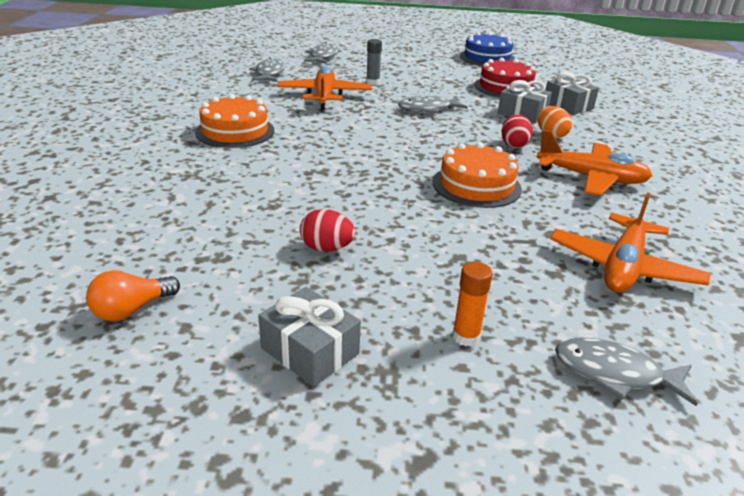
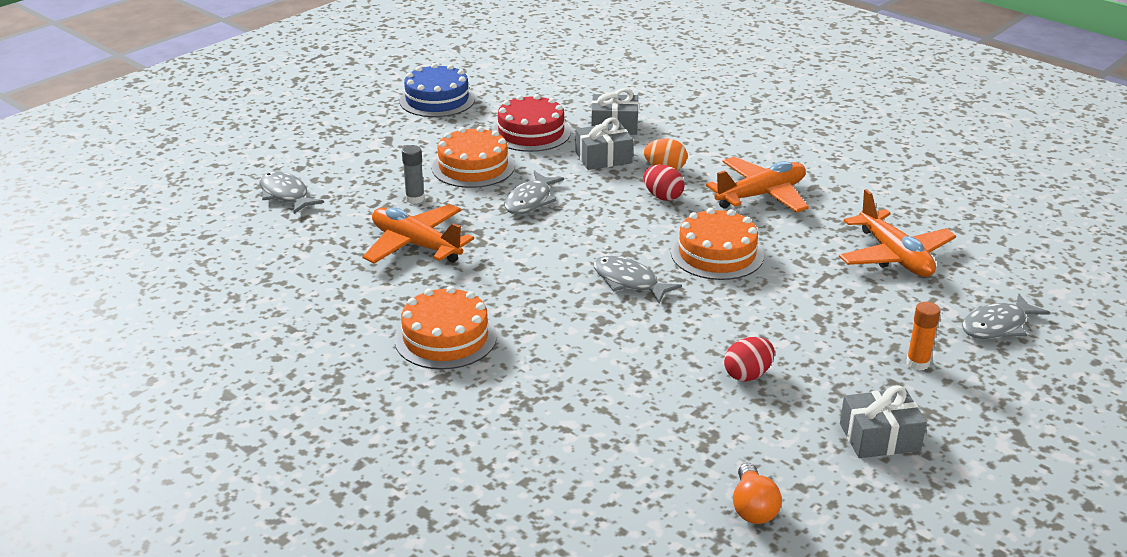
camera: 50 degrees left, 0 degrees up
grey fish [249,57,285,82] -> grey fish moved to [593,256,682,303]
none -> orange cake [432,126,515,188]

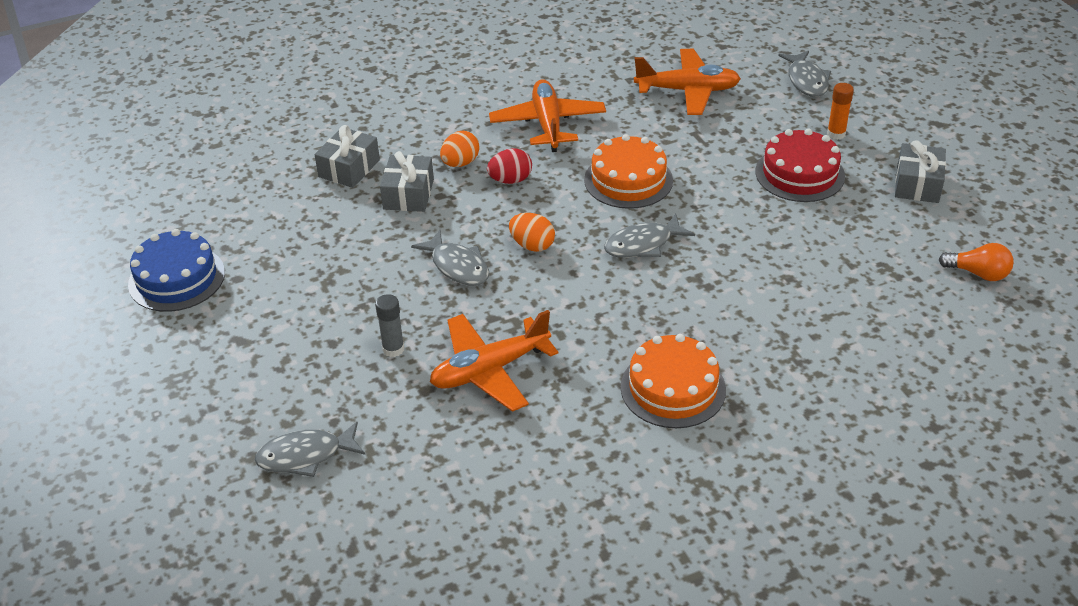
camera: 65 degrees left, 10 degrees up
orange cake [432,126,515,188] -> none
red cake [492,94,571,152] -> red cake moved to [755,129,845,202]
red egg [724,337,775,381] -> none
none -> orange egg [509,213,555,252]

